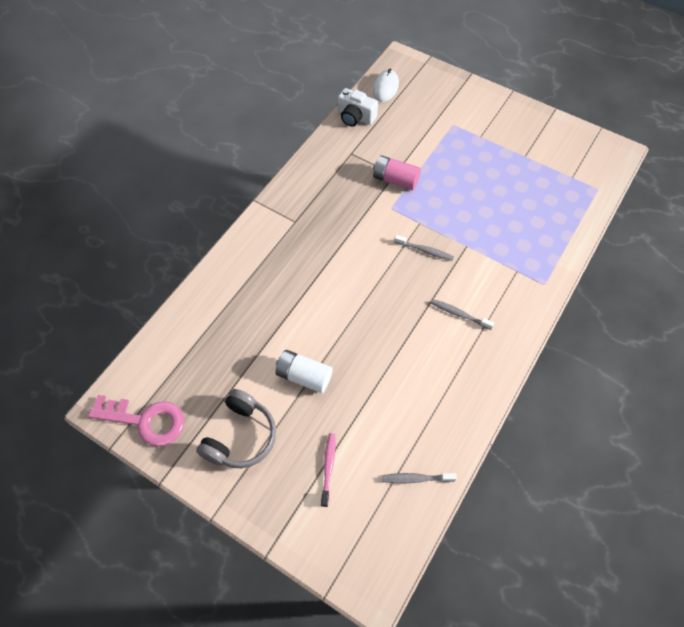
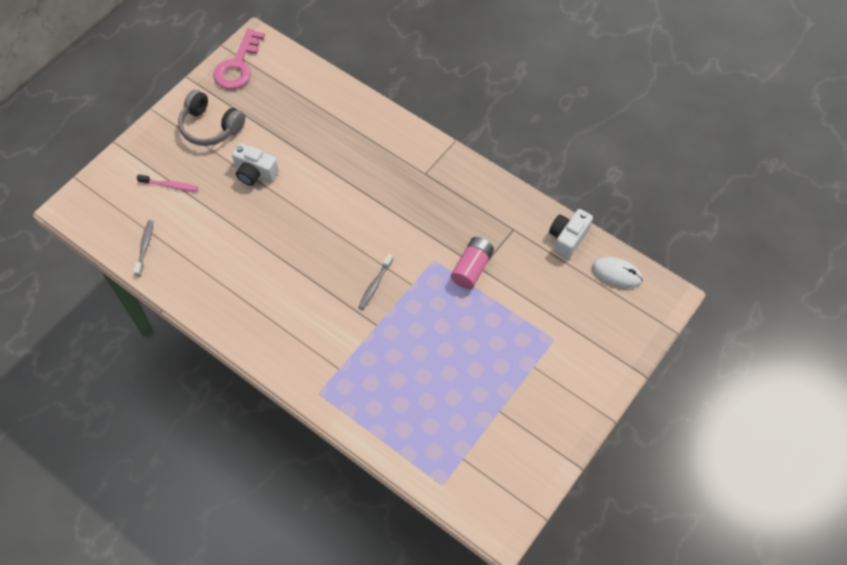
camera: 95 degrees right, 0 degrees up
white battery [276,350,333,393] -> white camera [232,143,279,186]
grey toothbrush [431,299,495,330] -> none

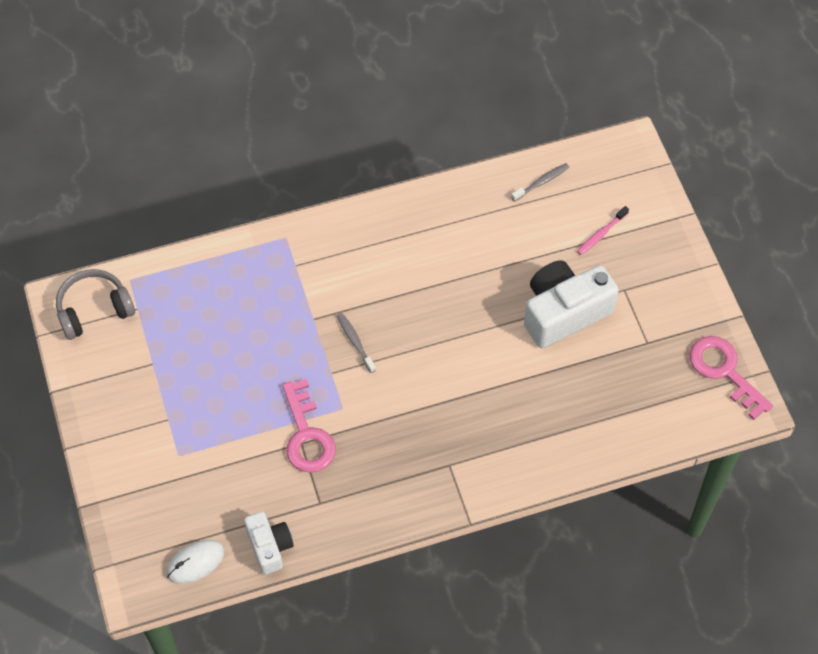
camera: 125 degrees right, 0 degrees up
grey toothbrush [133,220,153,276] -> grey toothbrush turned 75 degrees counterclockwise [511,163,569,202]
grey headphones [178,90,245,146] -> grey headphones moved to [56,269,135,340]
white camera [232,143,279,186] -> white camera [524,260,619,348], size x1.74
pink battery [451,237,494,289] -> pink key [282,379,336,473]

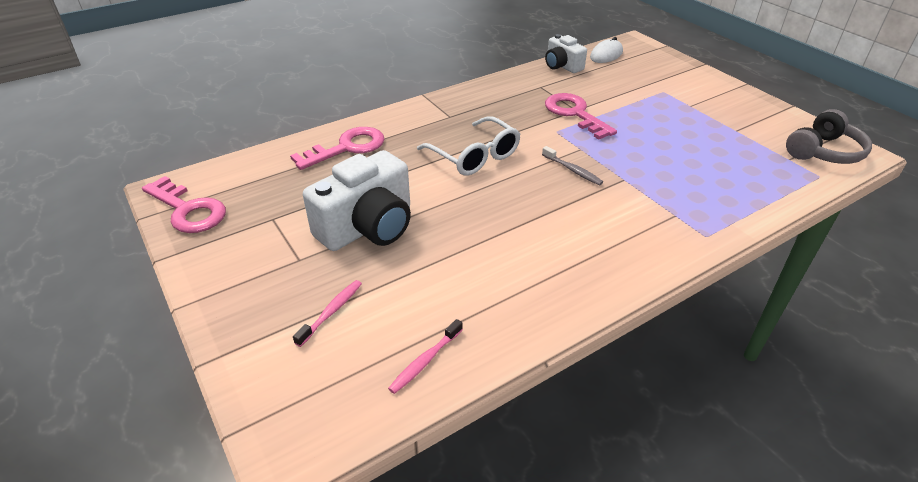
camera: 165 degrees right, 20 degrees down
grey toothbrush [511,163,569,202] -> pink toothbrush [388,319,463,394]
none -> pink key [290,127,385,170]
none -> white glasses [417,116,520,176]

